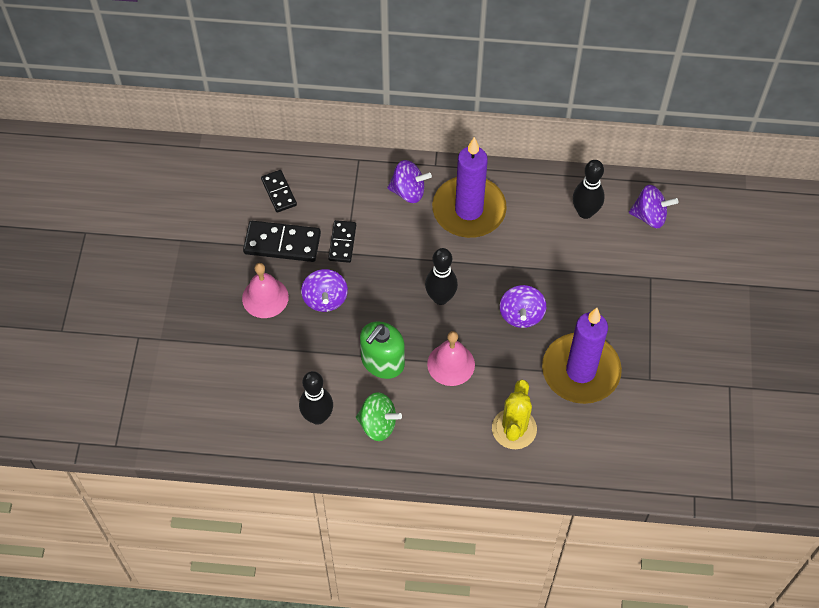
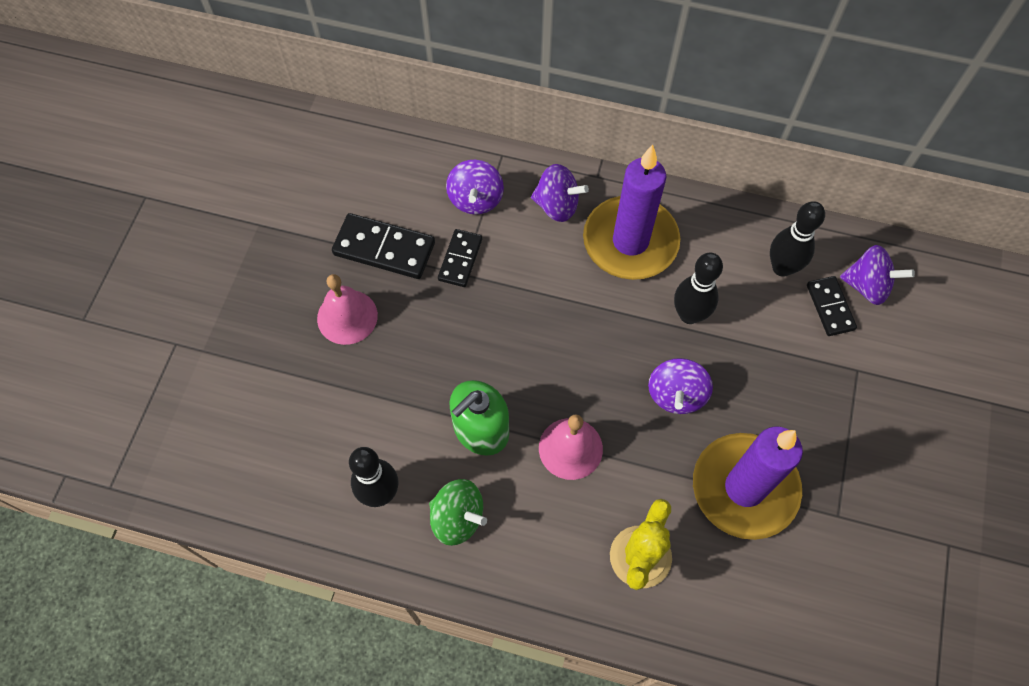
camera: 10 degrees right, 5 degrees up
black domino [261,170,297,213] -> black domino moved to [807,276,857,336]
purple spinning top [301,269,348,312] -> purple spinning top moved to [446,160,504,215]
black bowling pin [425,248,458,305] -> black bowling pin moved to [674,252,723,324]

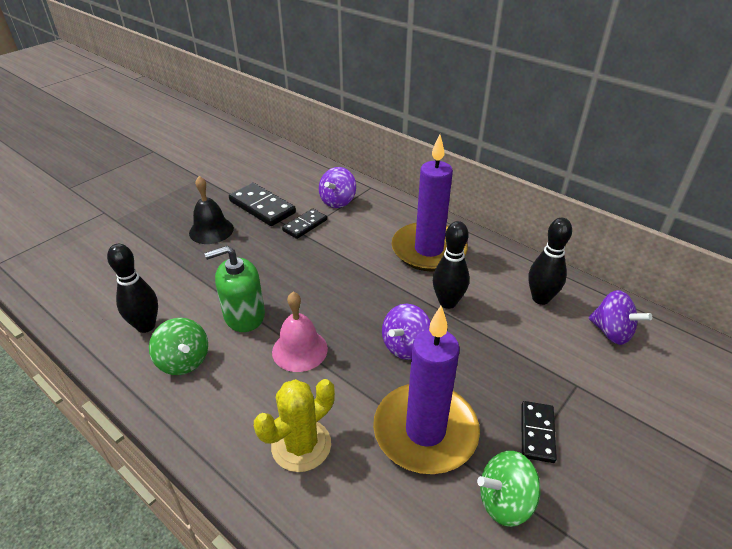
camera: 25 degrees right, 25 degrees down
pink bell [317,274,378,345] -> black bell [189,176,234,244]
purple spinning top [531,164,589,222] -> none
black domino [807,276,857,336] -> black domino moved to [521,401,557,463]
none -> green spinning top [477,451,541,527]

